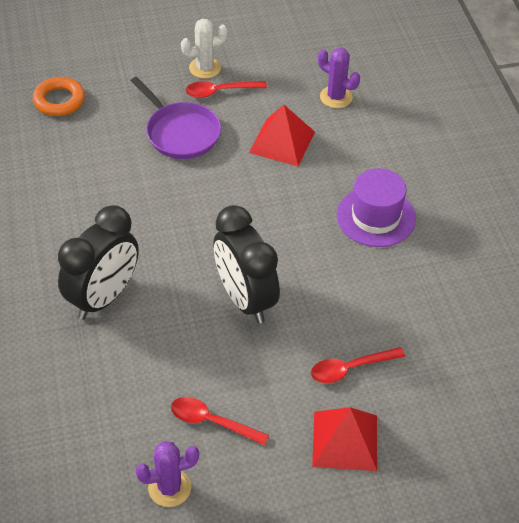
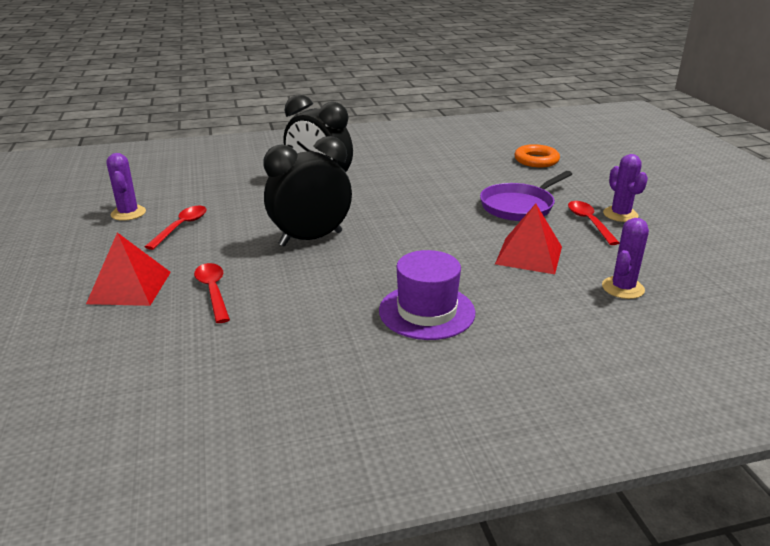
camera: 90 degrees right, 20 degrees down
white cactus [181,19,228,79] -> purple cactus [603,154,648,222]

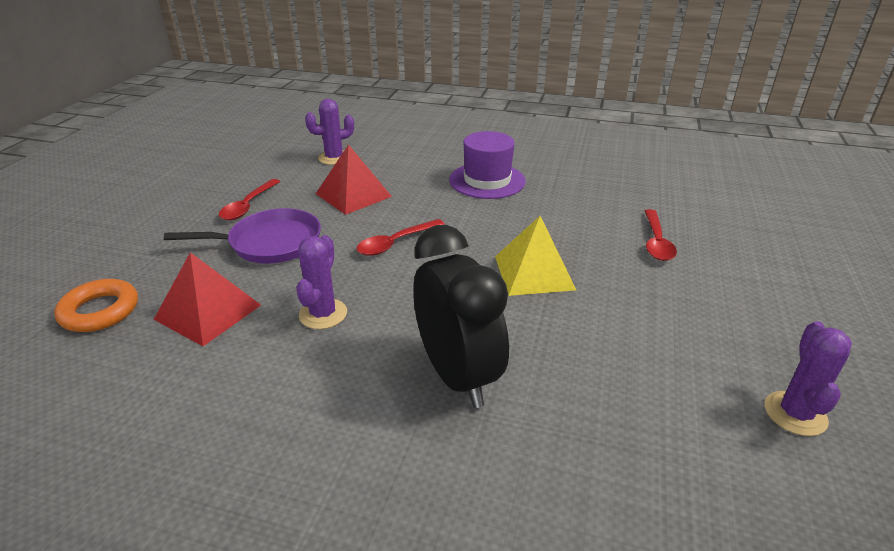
camera: 150 degrees left, 5 degrees up
red pyramid [86,232,171,306] -> red pyramid moved to [154,252,261,346]
red spoon [145,205,206,250] -> red spoon moved to [356,219,445,256]
black clock [263,136,352,246] -> yellow pyramid [495,216,576,296]
purple cactus [603,154,648,222] -> purple cactus moved to [296,235,347,329]

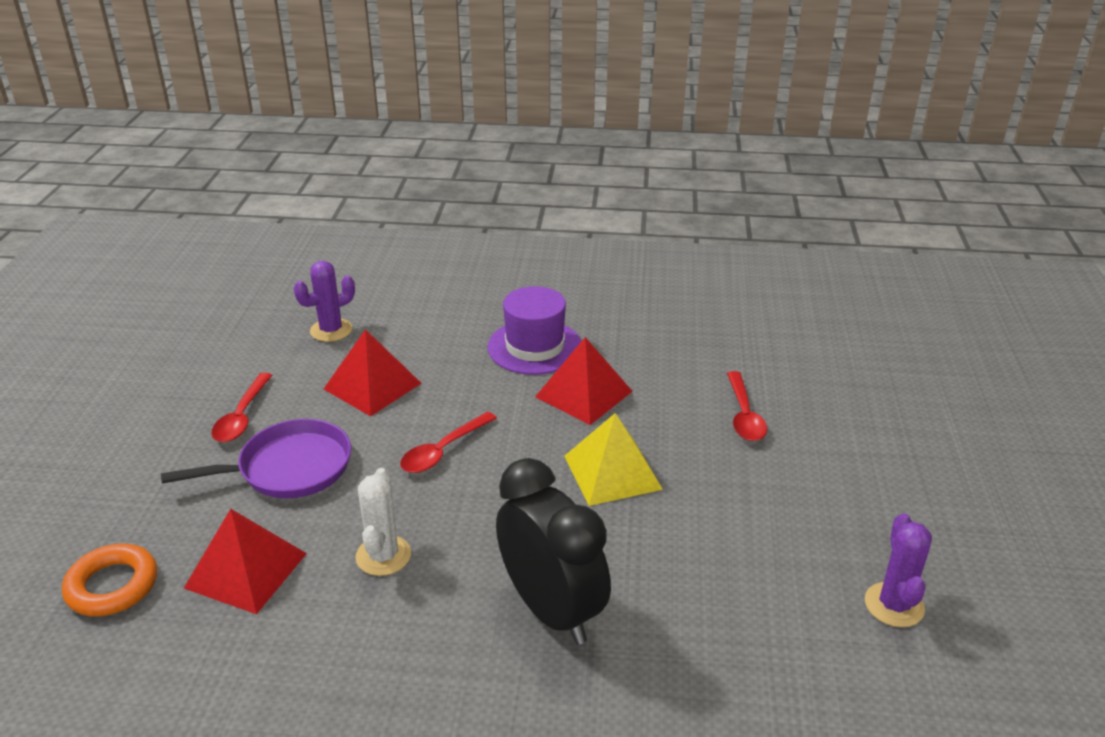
camera: 10 degrees left, 0 degrees up
purple cactus [296,235,347,329] -> white cactus [355,468,411,576]
none -> red pyramid [535,337,633,425]

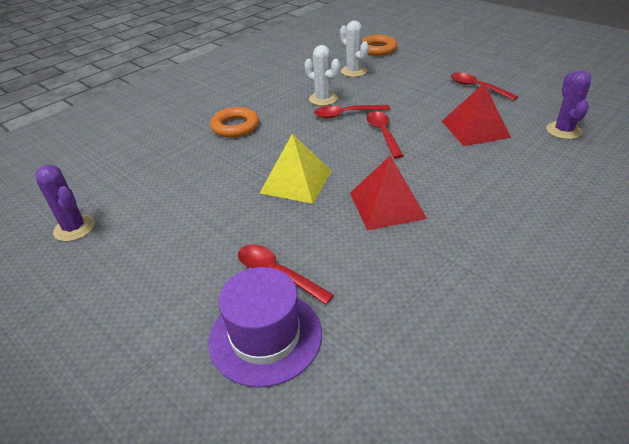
camera: 130 degrees right, 5 degrees up
purple pan [161,419,351,498] -> none
red pyramid [184,509,307,614] -> white cactus [340,21,369,77]
purple hat [487,286,581,375] -> purple hat moved to [208,267,322,387]
black clock [496,458,611,645] -> orange ring [210,107,259,138]
none -> red spoon [314,105,390,119]

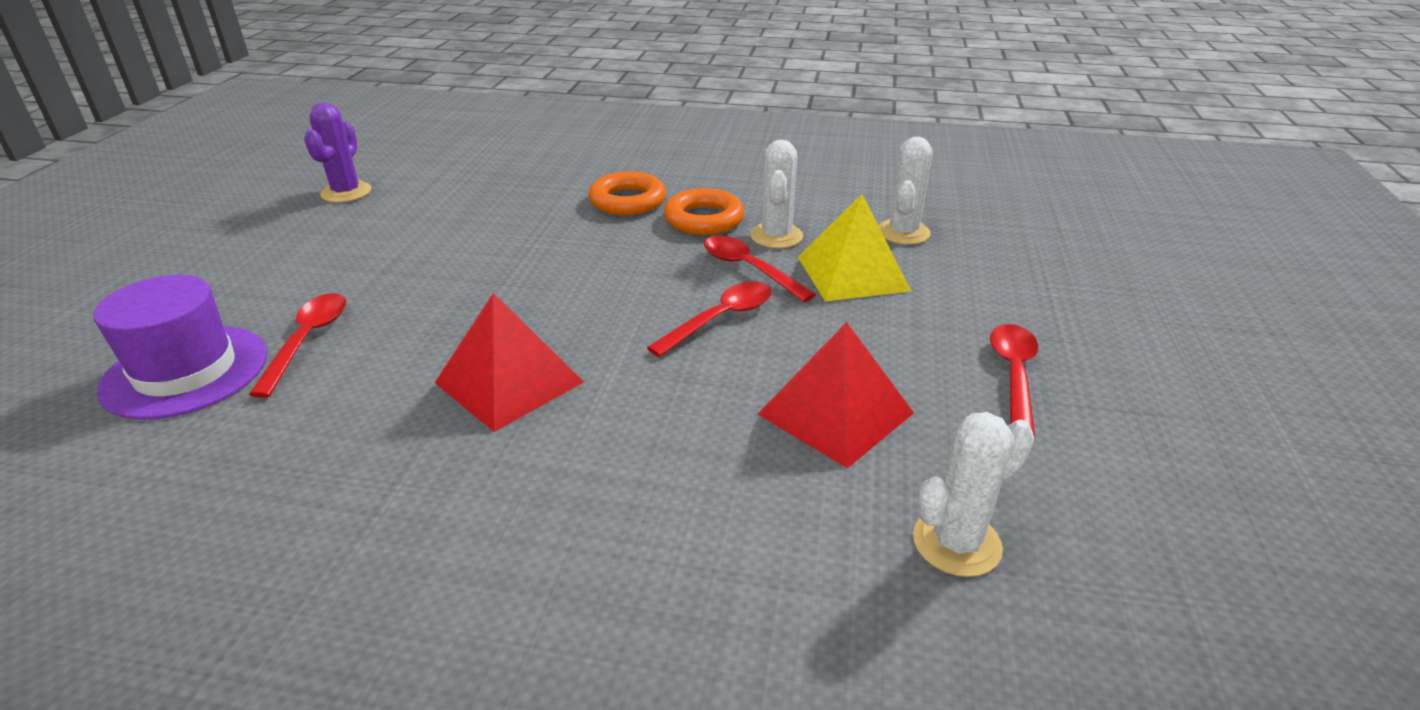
camera: 55 degrees right, 5 degrees down
yellow pyramid [260,134,332,204] -> yellow pyramid moved to [798,194,911,302]
orange ring [362,35,397,56] -> orange ring moved to [664,188,744,235]
purple cactus [546,70,591,139] -> white cactus [913,412,1034,577]

